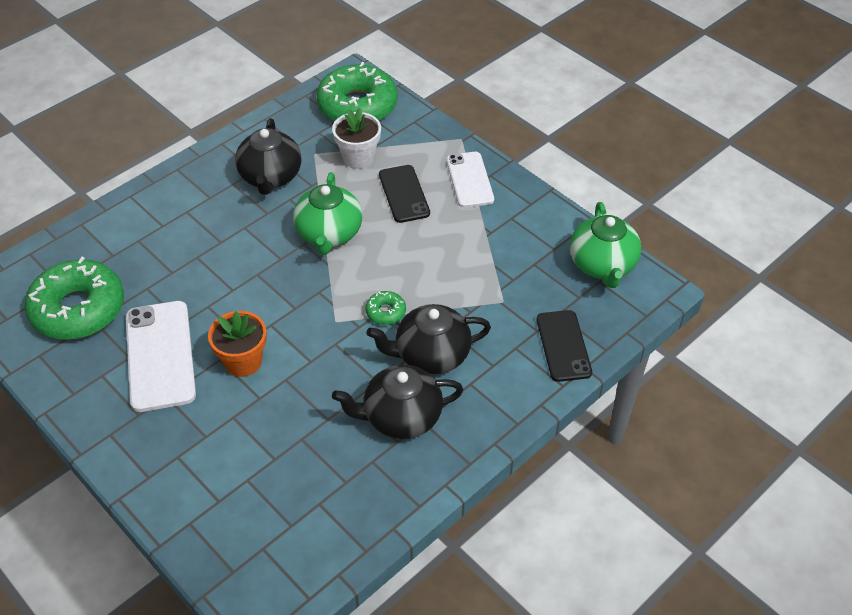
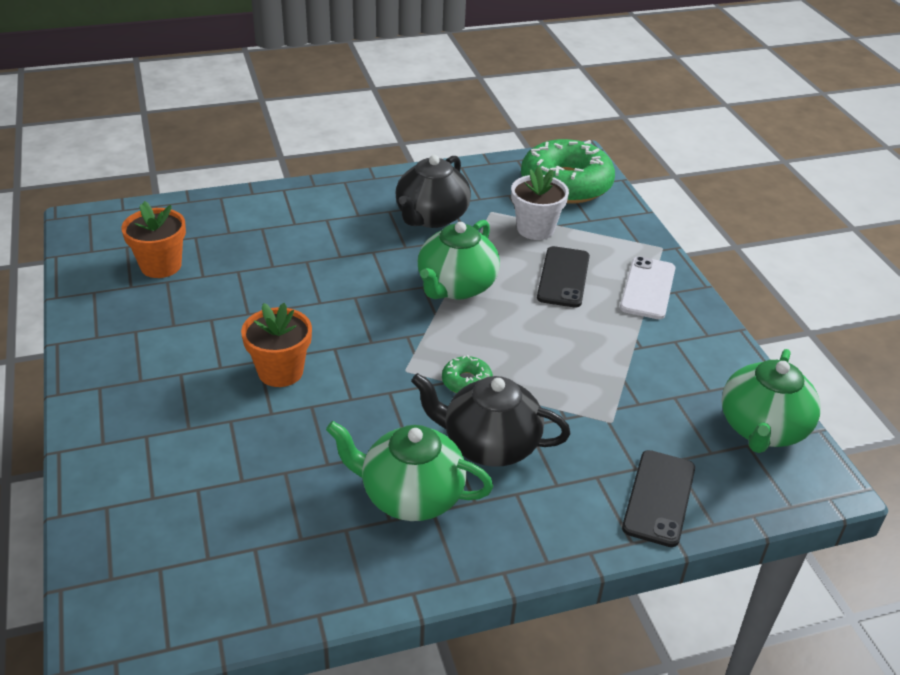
camera: 25 degrees right, 10 degrees down
green donut [25,257,124,340] -> orange flower pot [121,201,186,278]
white phone [126,301,196,412] -> none
black teapot [332,365,463,439] -> green teapot [326,421,493,521]

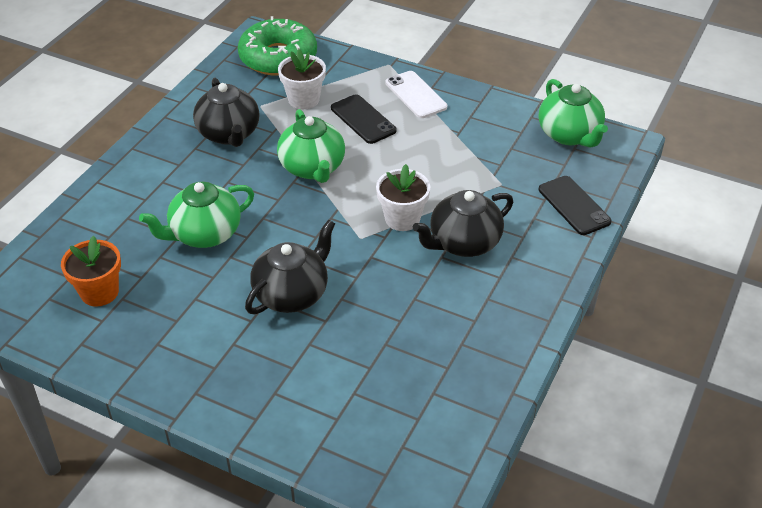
camera: 45 degrees left, 5 degrees up
orange flower pot [241,303,312,387] -> black teapot [245,219,335,314]
green teapot [326,421,493,521] -> green teapot moved to [139,182,254,248]
green donut [442,355,493,393] -> white flower pot [376,164,431,231]

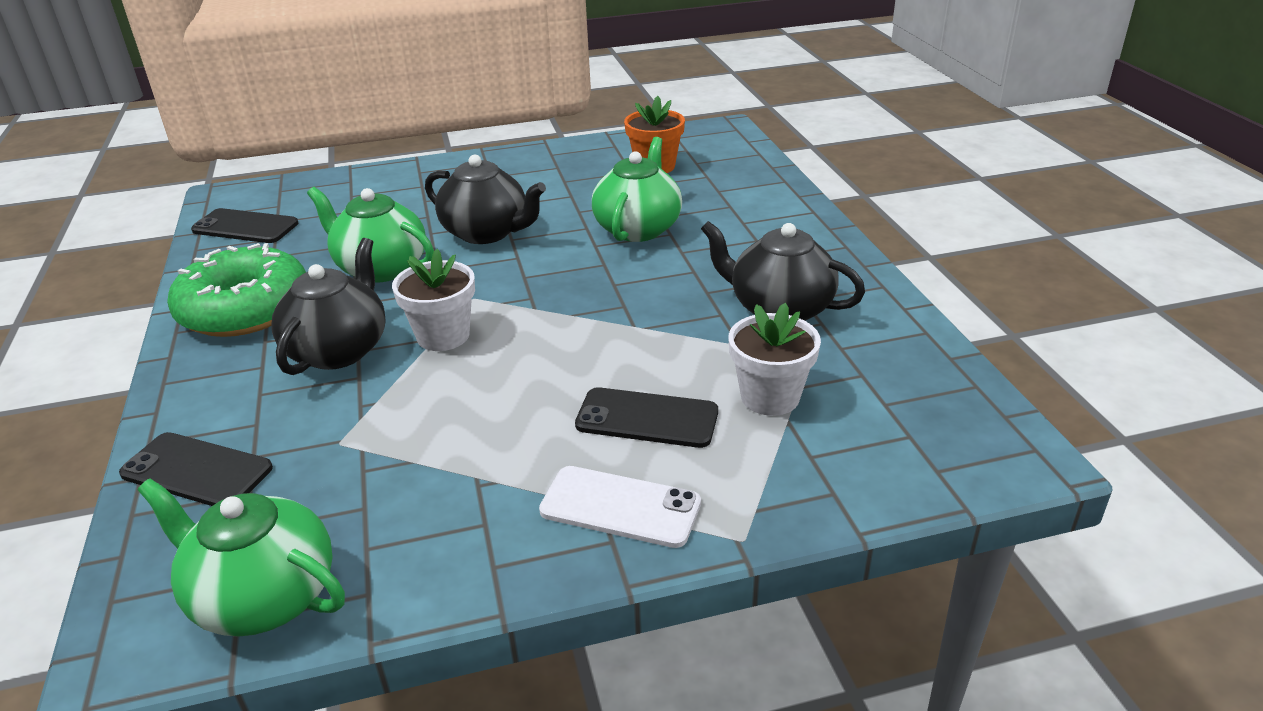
camera: 140 degrees right, 10 degrees down
green donut [238,16,317,75] -> green donut moved to [167,243,306,337]
black teapot [245,219,335,314] -> black teapot turned 60 degrees counterclockwise [425,154,546,244]
green teapot [277,109,345,183] -> green teapot moved to [307,187,434,283]
none -> black phone [191,208,298,243]

